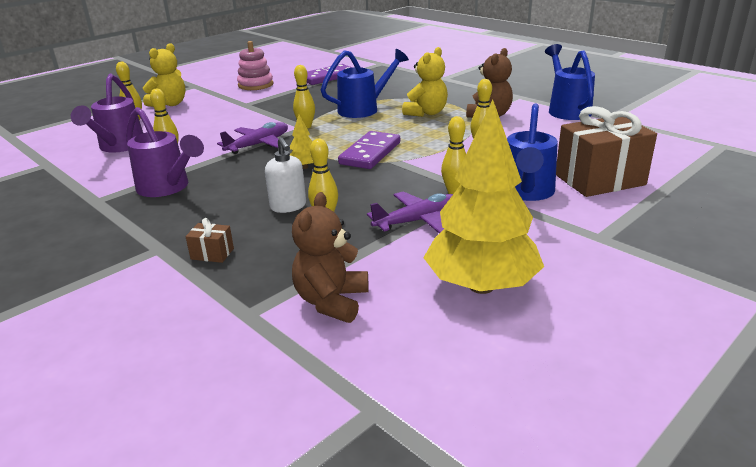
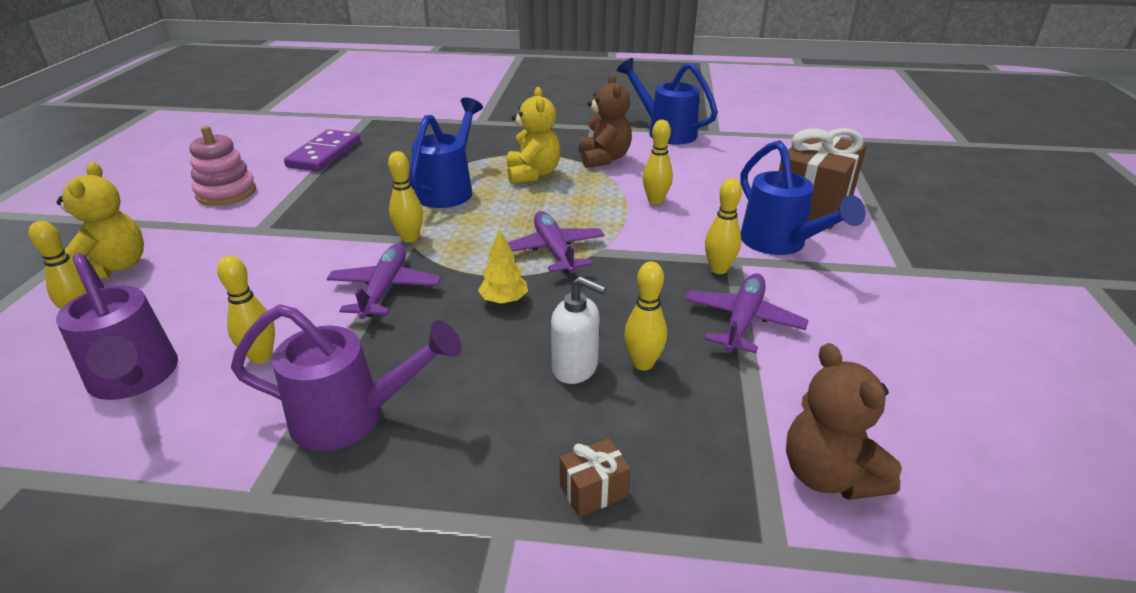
camera: 40 degrees left, 5 degrees up
purple domino [338,131,400,169] -> purple plane [507,211,605,273]
yellow tree [423,100,544,294] -> none

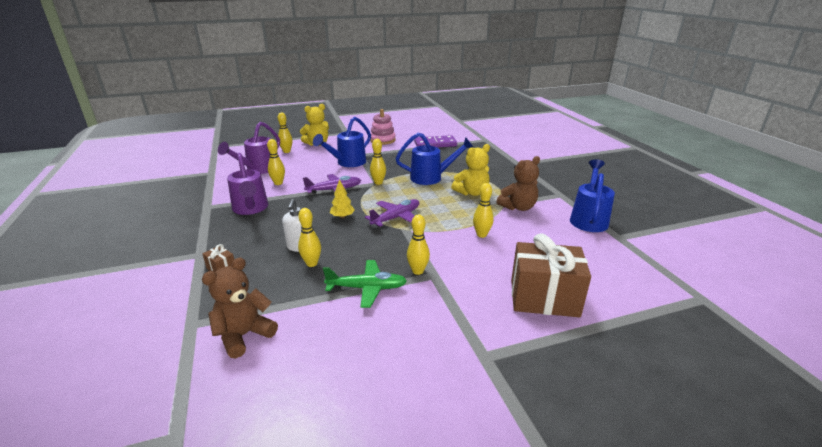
camera: 65 degrees right, 5 degrees down
purple plane [685,273,808,353] -> green plane [323,260,407,308]
blue watering can [740,140,866,255] -> blue watering can moved to [313,117,371,167]

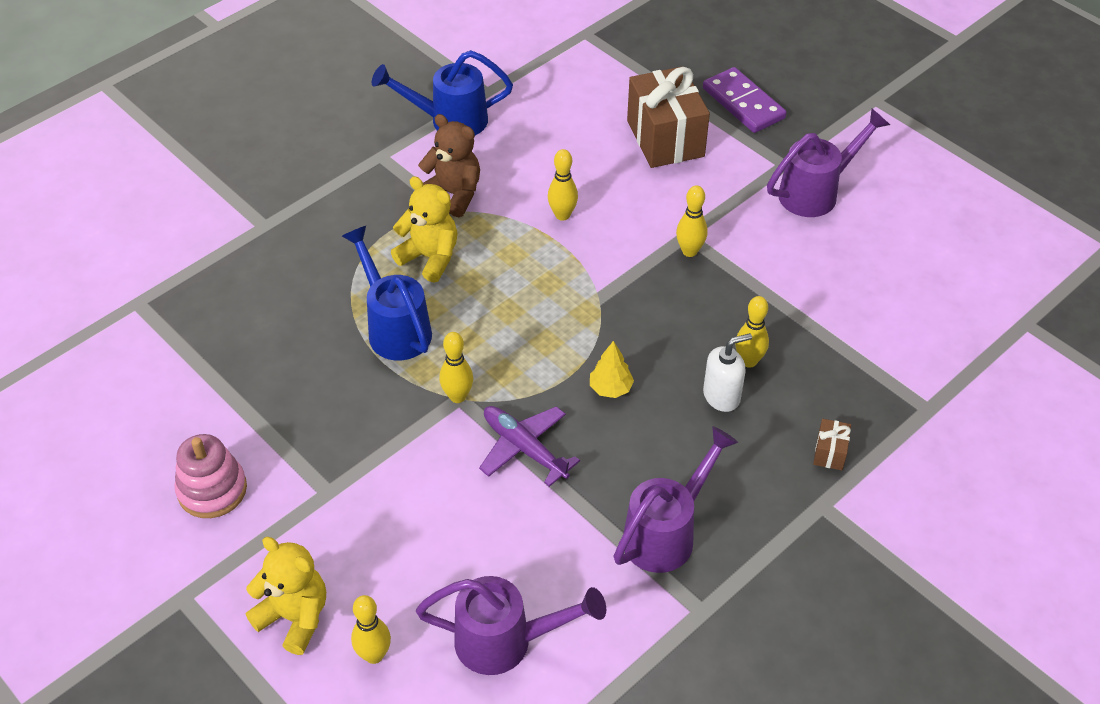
camera: 115 degrees left, 20 degrees up
brown teddy bear [202,258,278,358] -> none
yellow bowling pin [267,139,285,185] -> none
blue watering can [313,117,371,167] -> none
green plane [323,260,407,308] -> none
purple plane [365,199,419,227] -> none
purple domino [414,135,457,147] -> purple domino moved to [703,67,787,133]
none -> purple watering can [767,109,890,217]

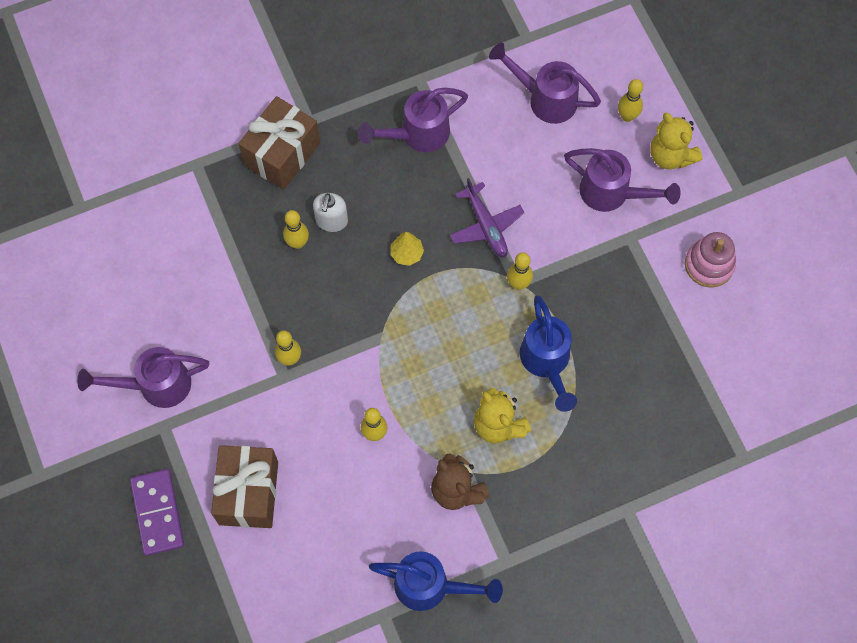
camera: 160 degrees left, 20 degrees up
white soap dispenser [703,333,752,412] -> white soap dispenser turned 75 degrees counterclockwise [313,193,348,232]
brown gift [813,419,851,470] -> brown gift [238,96,320,190], size x2.37
none -> purple watering can [564,148,681,212]

